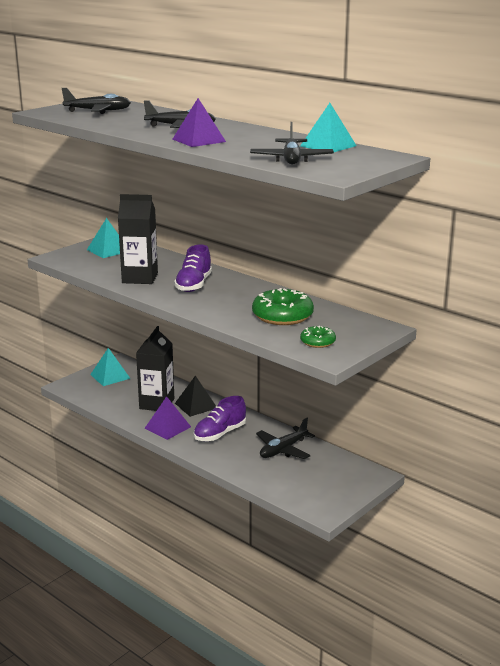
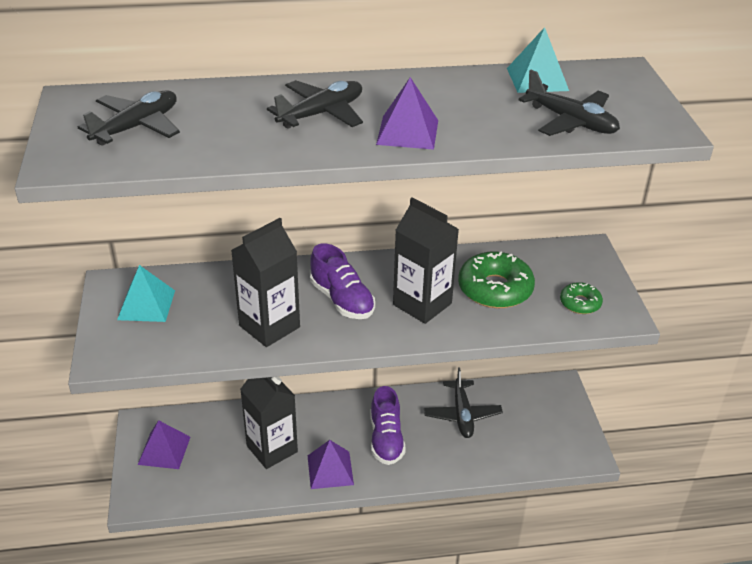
camera: 50 degrees left, 15 degrees up
turquoise pyramid [90,348,131,386] -> purple pyramid [138,420,190,469]
black pyramid [175,376,216,417] -> none
none -> black carton [393,198,459,324]

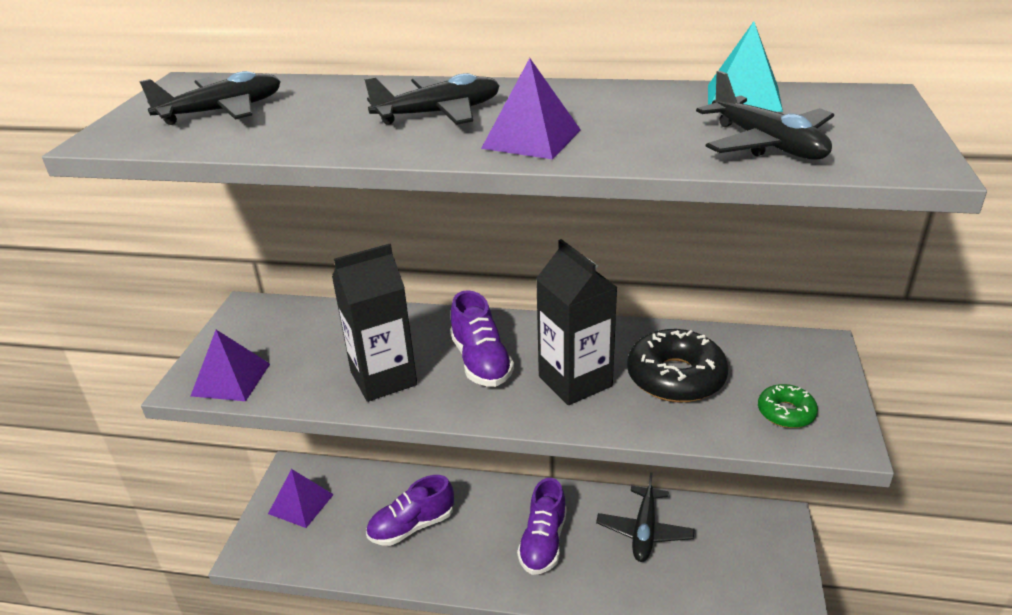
camera: 20 degrees right, 5 degrees down
turquoise pyramid [117,265,175,322] -> none
black carton [240,377,298,469] -> purple shoe [366,475,454,546]
purple pyramid [308,440,354,489] -> purple pyramid moved to [191,330,270,401]
green donut [458,251,535,308] -> black donut [627,329,728,402]

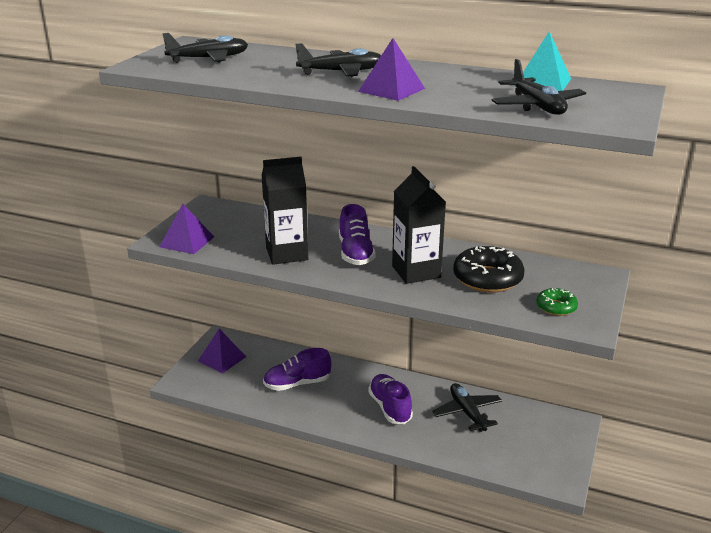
camera: 10 degrees right, 5 degrees down
purple shoe [517,478,567,575] -> purple shoe turned 135 degrees clockwise [368,374,413,424]
black plane [596,472,694,562] -> black plane turned 135 degrees clockwise [432,383,502,432]

